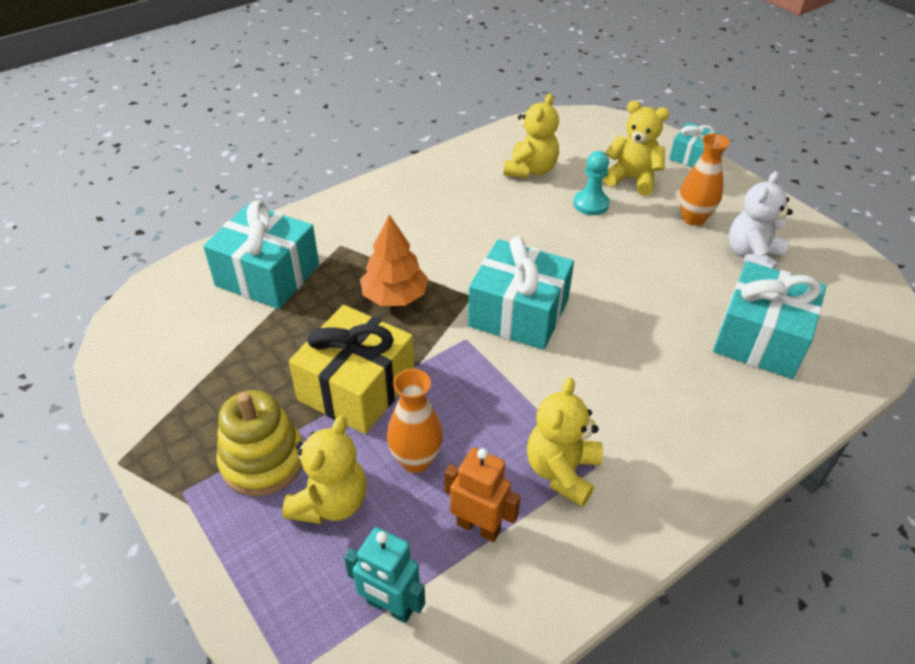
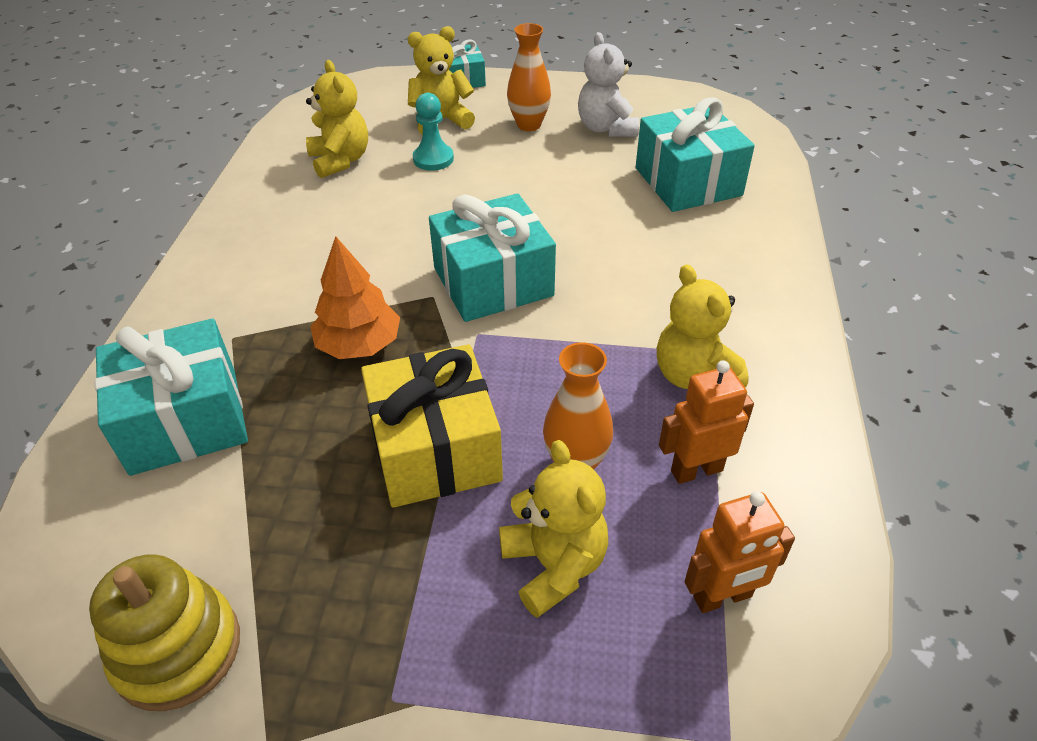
camera: 45 degrees left, 0 degrees up
yellow stacking toy [216,390,303,496] -> yellow stacking toy moved to [89,554,240,711]
turquoise robot [344,527,425,623] -> orange robot [684,491,795,613]

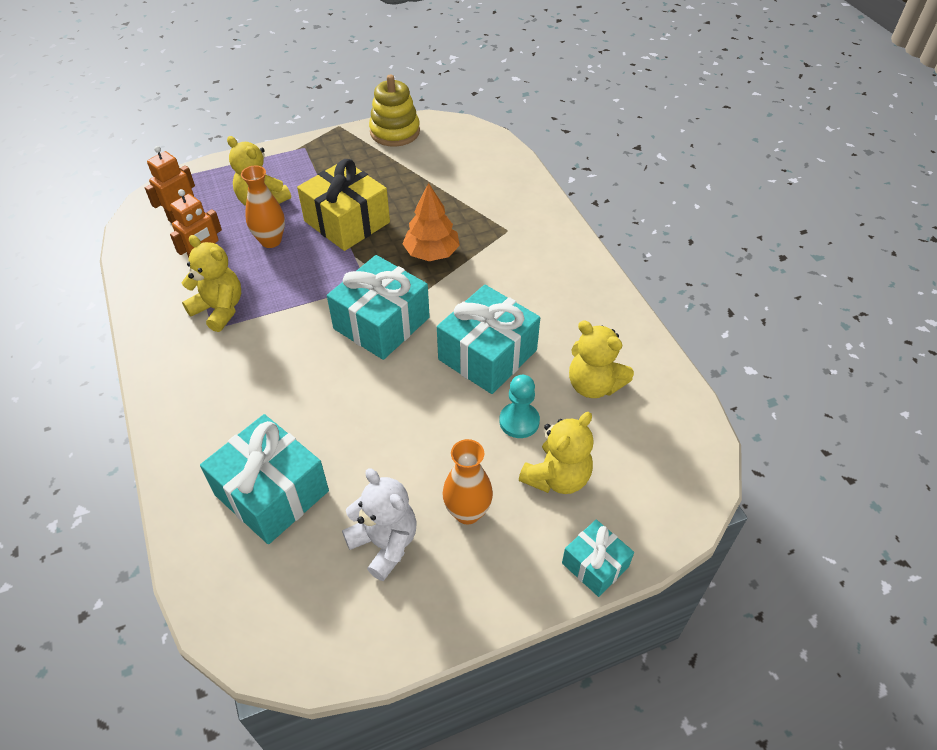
camera: 150 degrees right, 5 degrees up
turquoise gift [95,318,248,476] -> turquoise gift moved to [437,285,540,394]

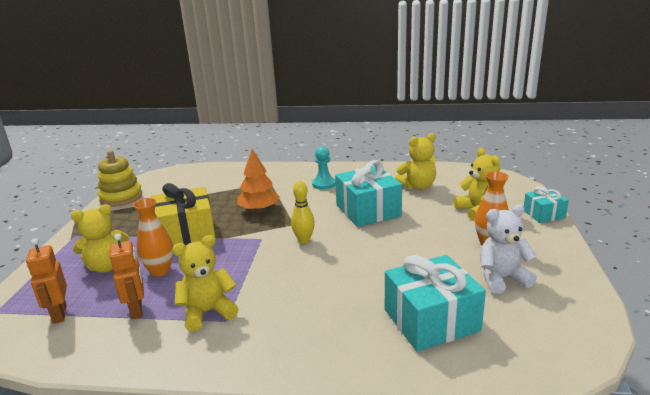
camera: 60 degrees left, 25 degrees down
turquoise gift [327,255,430,360] -> yellow bowling pin [291,181,315,244]
turquoise pawn [499,375,540,438] -> turquoise pawn moved to [312,146,336,190]

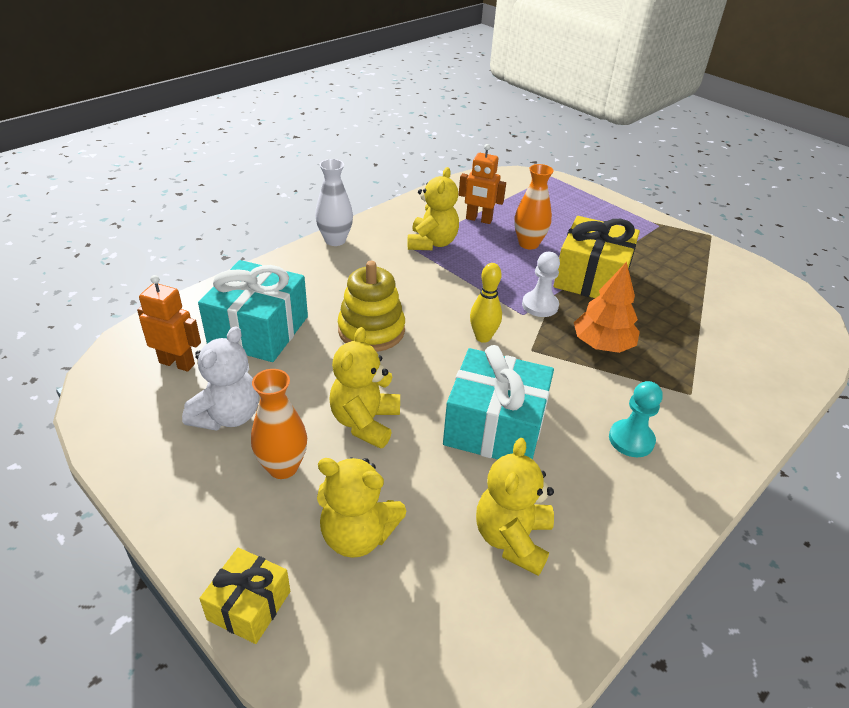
camera: 125 degrees right, 15 degrees up
orange robot [26,238,67,324] -> orange robot moved to [137,275,201,372]
yellow teddy bear [71,204,129,273] -> yellow teddy bear moved to [329,327,400,449]
yellow stacking toy [98,150,142,207] -> yellow stacking toy moved to [338,261,405,352]
turquoise gift [524,186,569,223] -> yellow gift [199,548,290,644]
none -> white vase [315,159,353,246]
none -> white pawn [522,252,560,317]

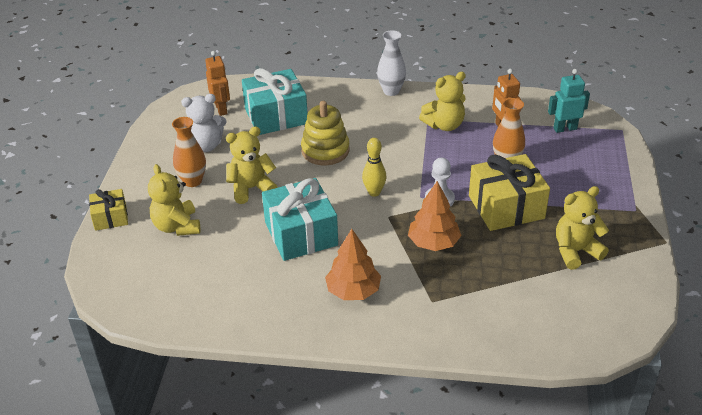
camera: 55 degrees right, 0 degrees up
yellow teddy bear [476,438,554,576] -> yellow teddy bear moved to [556,186,609,270]
turquoise pawn [609,381,663,457] -> orange tree [325,229,381,300]
none -> turquoise robot [548,69,590,133]

